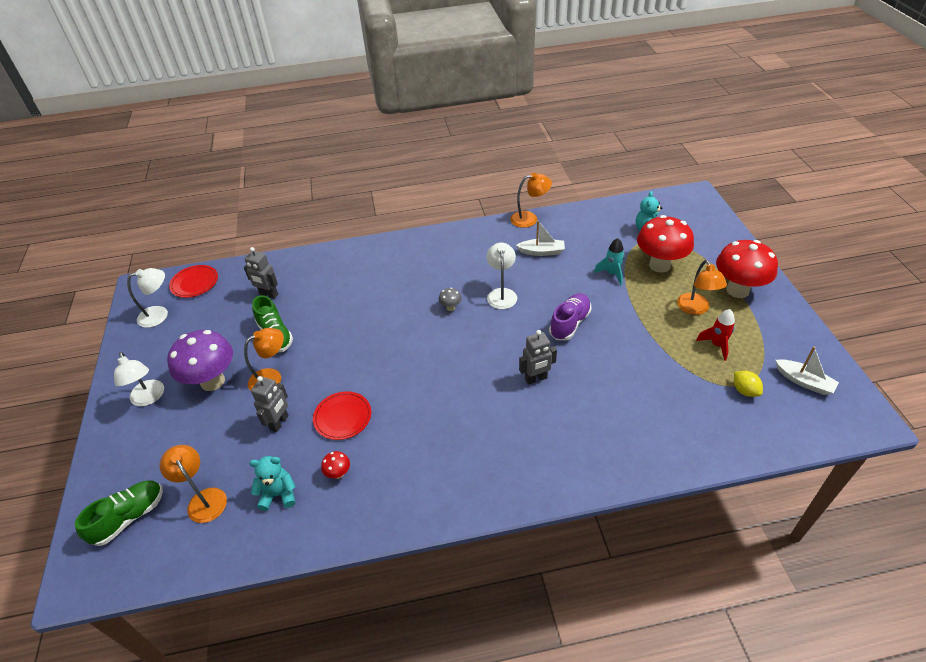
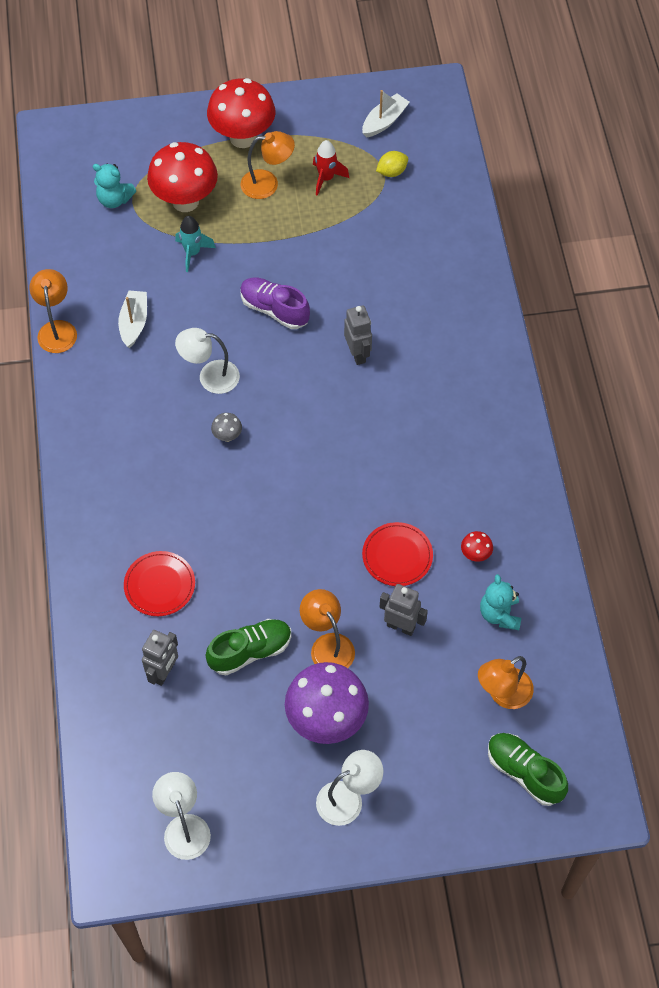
camera: 90 degrees left, 15 degrees up
red plate [169,265,218,298] -> red plate moved to [124,551,195,616]

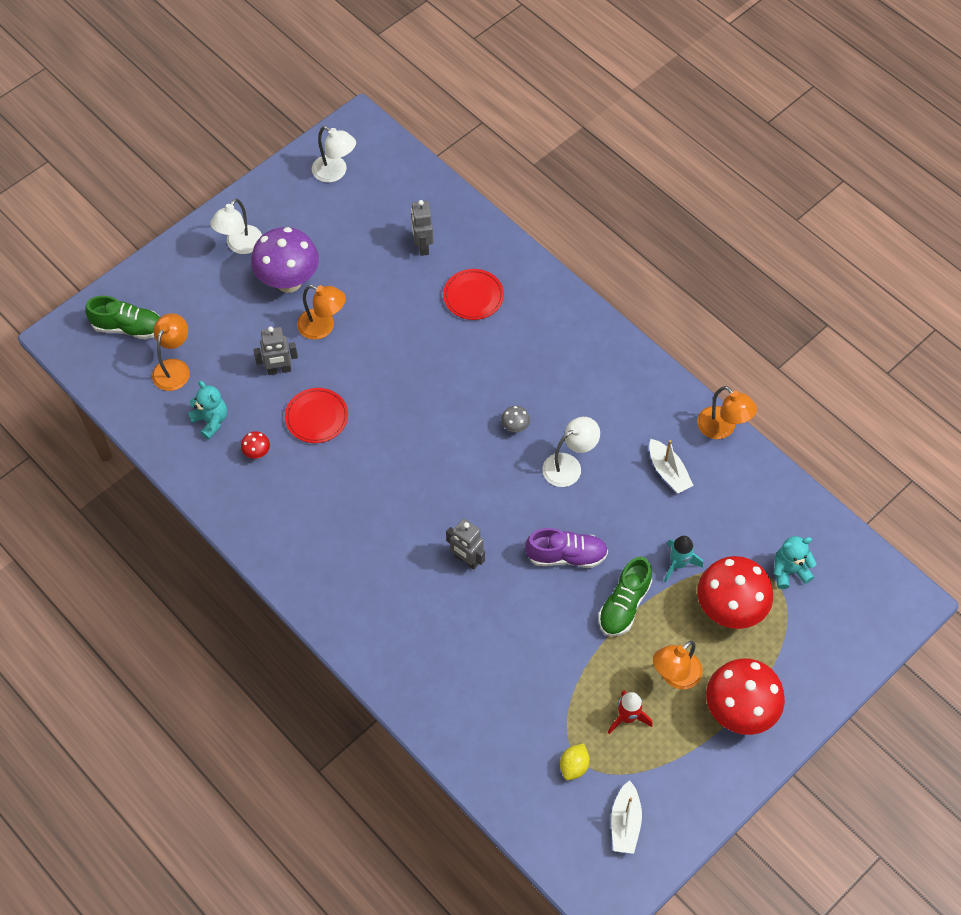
camera: 145 degrees right, 0 degrees up
green shoe [206,619,291,675] -> green shoe moved to [598,557,652,637]

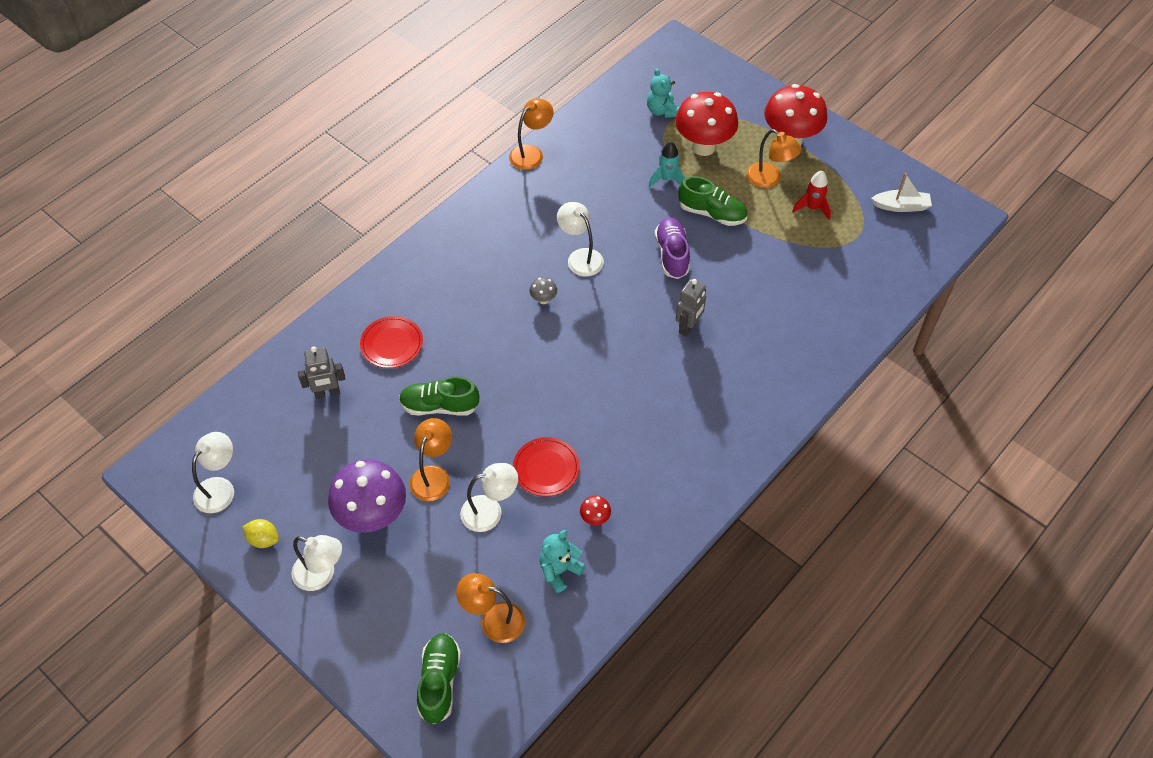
camera: 95 degrees left, 5 degrees down
grey robot [253,327,298,375] -> white lamp [460,463,518,532]
yellow lemon [560,743,590,780] -> yellow lemon moved to [242,519,279,548]
white boat [649,439,694,494] -> none
none -> green shoe [399,376,479,416]

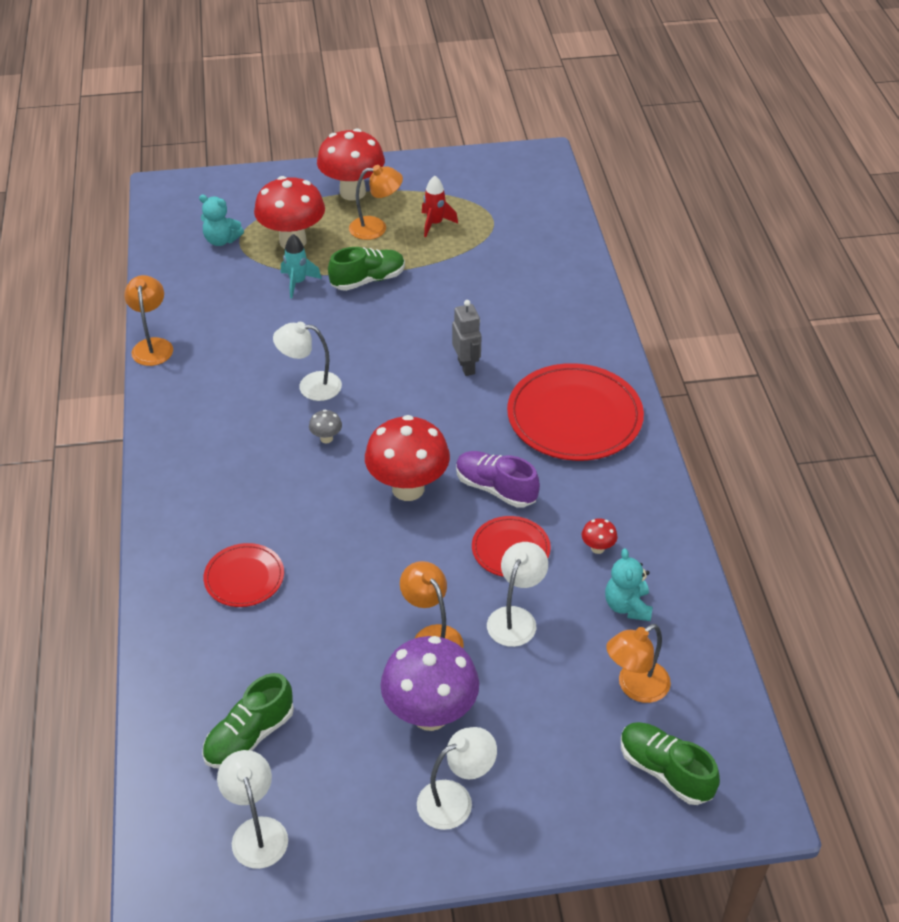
camera: 50 degrees left, 10 degrees down
yellow lemon [242,519,279,548] -> none
grey robot [298,347,345,399] -> none
green shoe [399,376,479,416] -> green shoe moved to [202,673,294,768]
purple shoe [655,217,690,279] -> purple shoe moved to [456,451,540,508]
white boat [871,173,932,212] -> none
none -> red mushroom [365,415,450,501]
none -> red plate [507,363,644,461]

